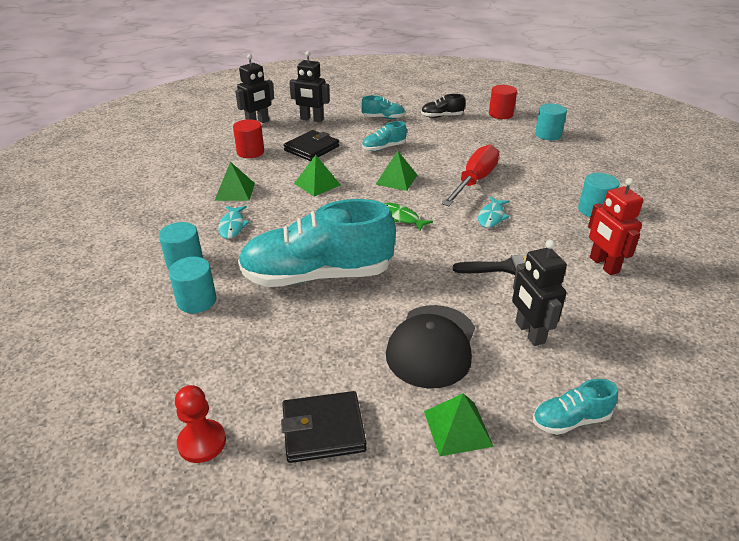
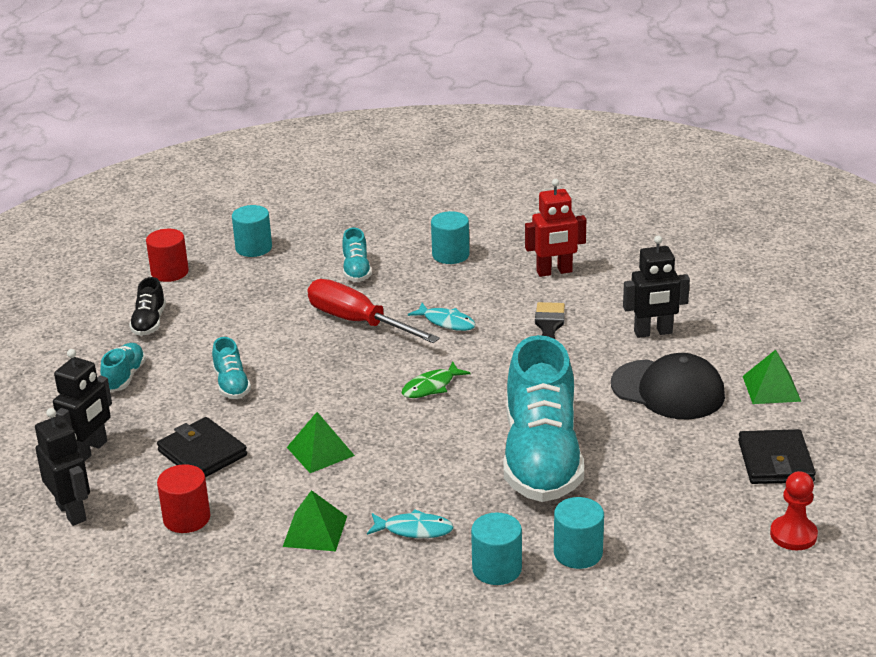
camera: 80 degrees left, 5 degrees down
green pyramid [375,151,417,191] -> none
turquoise shoe [533,379,618,435] -> turquoise shoe moved to [342,228,372,282]

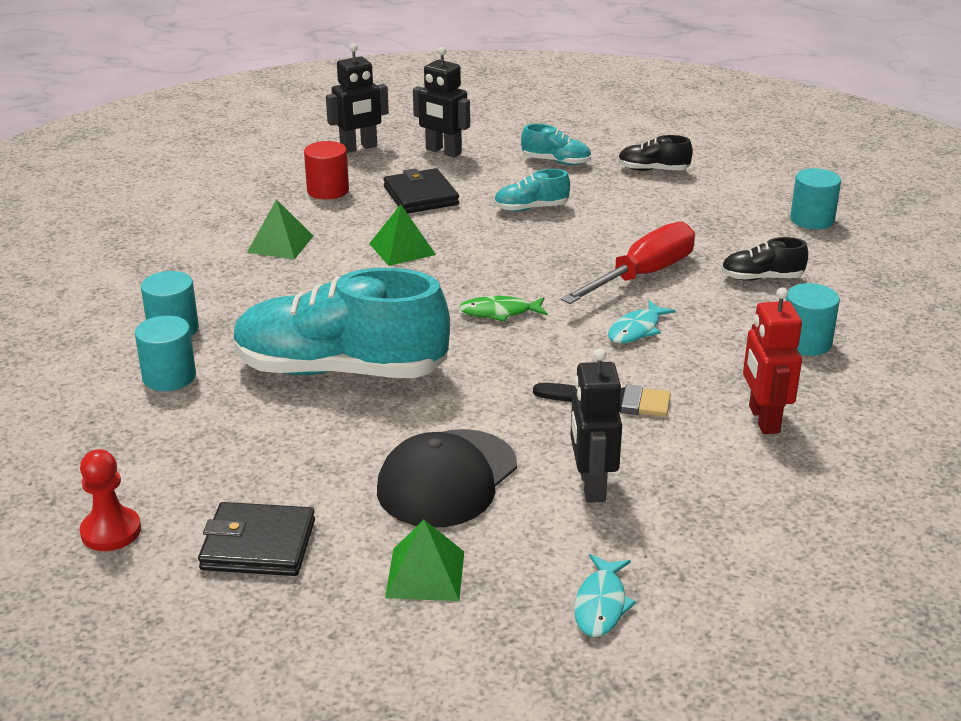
camera: 95 degrees right, 0 degrees up
red cylinder [146,229,189,282] -> none
black wallet [157,417,247,477] -> black wallet turned 75 degrees counterclockwise [383,168,459,214]
turquoise shoe [342,228,372,282] -> black shoe [721,237,808,281]
turquoise fish [367,509,454,538] -> turquoise fish moved to [574,554,637,637]
green fish [402,362,470,398] -> green fish turned 60 degrees counterclockwise [459,296,548,322]

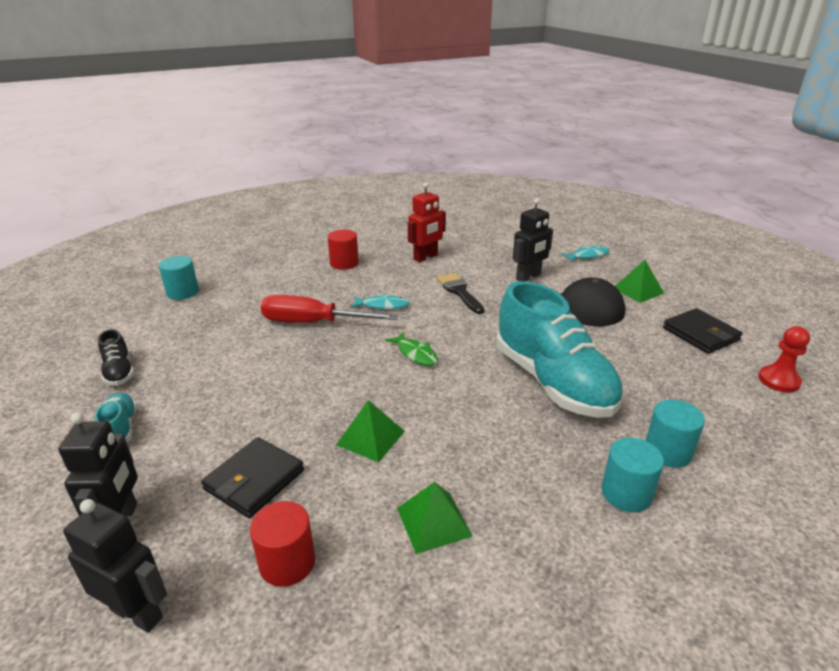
camera: 125 degrees left, 0 degrees up
turquoise shoe [494,169,570,212] -> none
black shoe [721,237,808,281] -> none
turquoise cylinder [786,283,840,356] -> red cylinder [327,230,359,270]

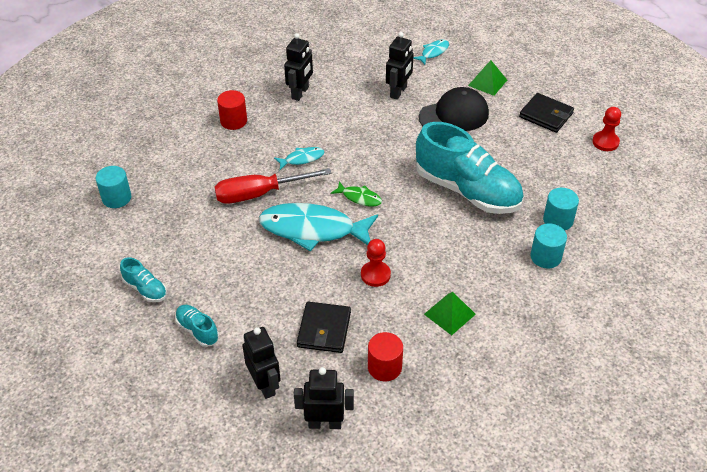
camera: 25 degrees left, 15 degrees up
black shoe [98,329,134,386] -> turquoise shoe [120,257,167,302]
green pyramid [336,400,405,463] -> red pawn [361,239,391,287]
red robot [408,182,446,262] -> black robot [284,33,313,101]
black brush [437,273,485,314] -> none
none -> turquoise fish [259,203,378,251]

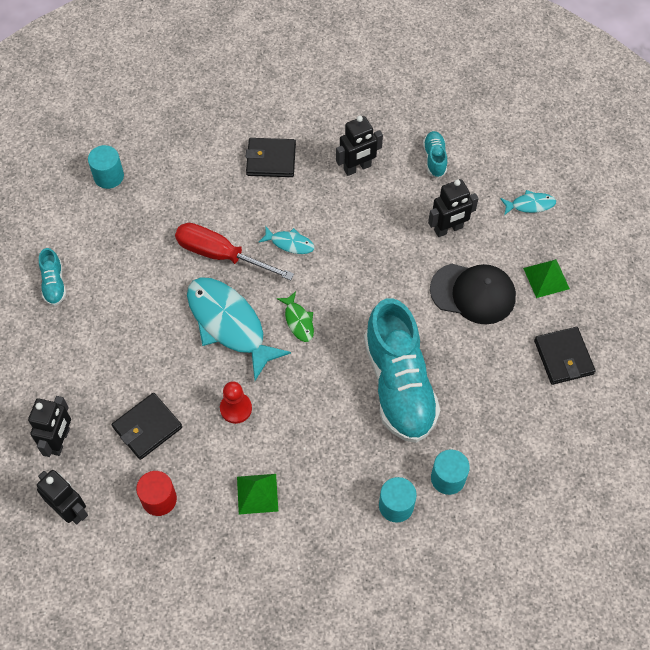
camera: 40 degrees right, 15 degrees up
turquoise shoe [175,305,219,347] -> turquoise shoe moved to [423,131,447,178]
red cylinder [217,90,247,130] -> black wallet [246,138,296,177]
red pawn [592,107,621,151] -> none

